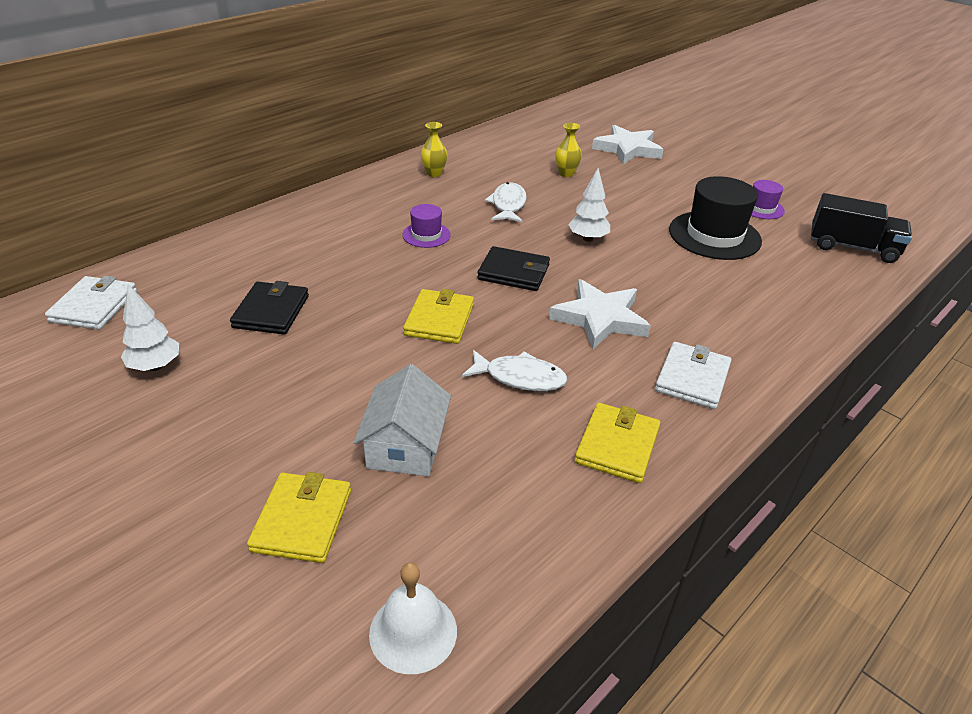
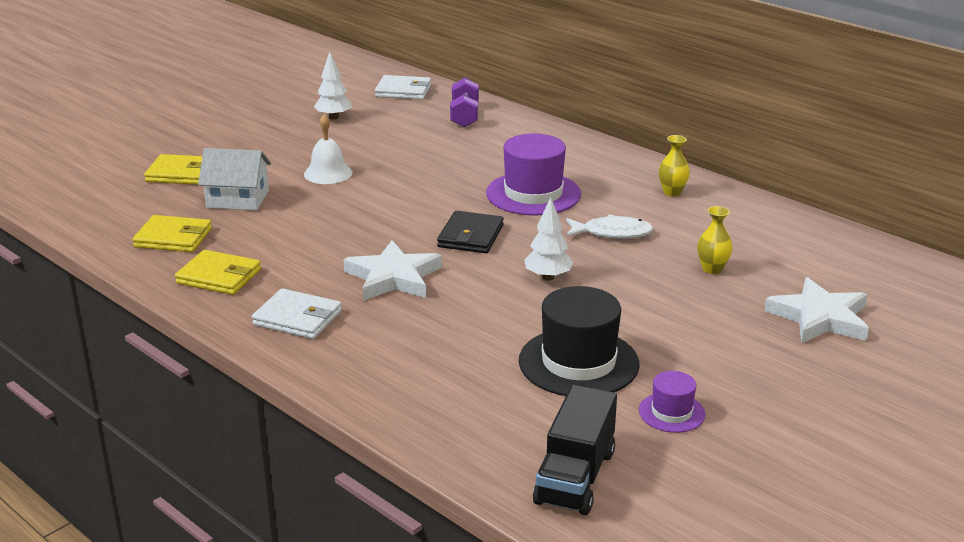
camera: 90 degrees right, 10 degrees down
black wallet [230,281,309,335] -> none
white bell [369,562,457,674] -> white bell moved to [304,114,352,184]
purple hat [402,204,451,248] -> purple hat [486,133,581,216], size x1.93
yellow wallet [403,289,474,344] -> yellow wallet moved to [132,215,212,252]
white fish [462,350,568,391] -> none
none -> purple dumbbell [450,77,479,127]

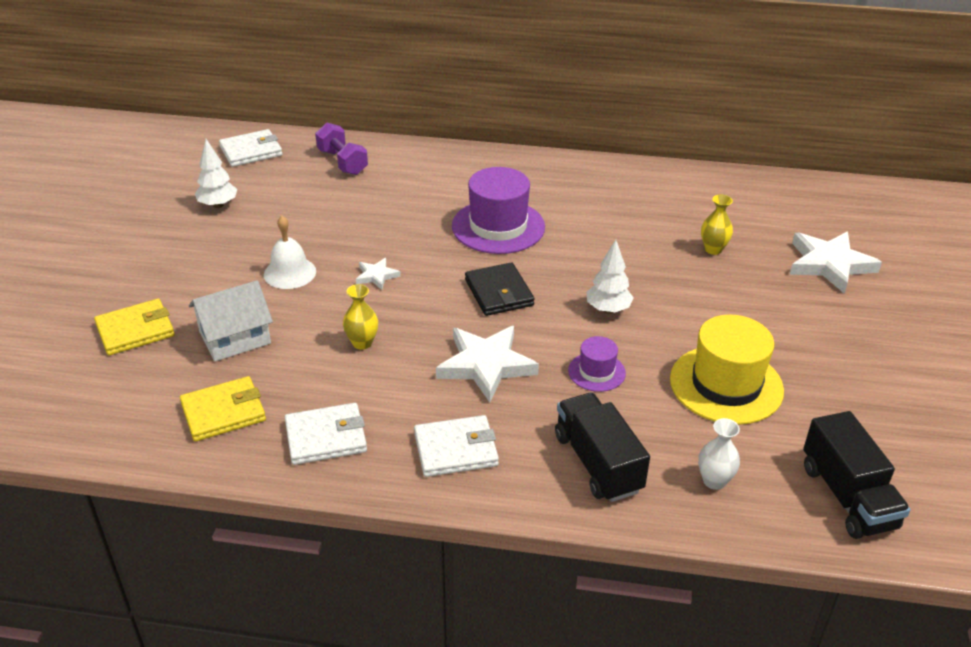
camera: 35 degrees left, 10 degrees up
yellow wallet [175,250,261,295] -> white wallet [285,403,367,465]
black hat [519,286,640,396] -> yellow hat [670,315,784,425]
white fish [566,214,654,239] -> none
purple hat [639,371,705,433] -> purple hat moved to [568,336,626,392]
yellow vase [659,135,690,196] -> yellow vase moved to [343,284,378,350]
none -> white star [356,258,401,290]
none -> black truck [555,393,650,502]
none -> white vase [698,418,740,490]

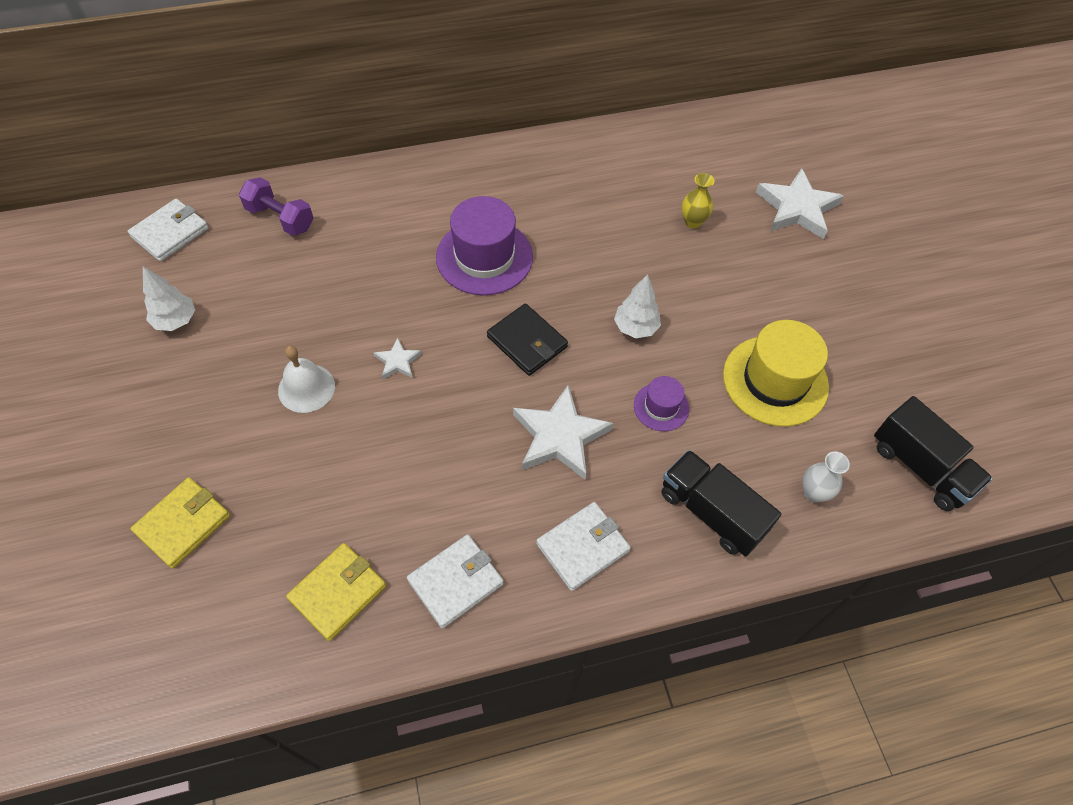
camera: 25 degrees left, 20 degrees up
white house [189,280,273,361] -> none
yellow vase [343,284,378,350] -> none

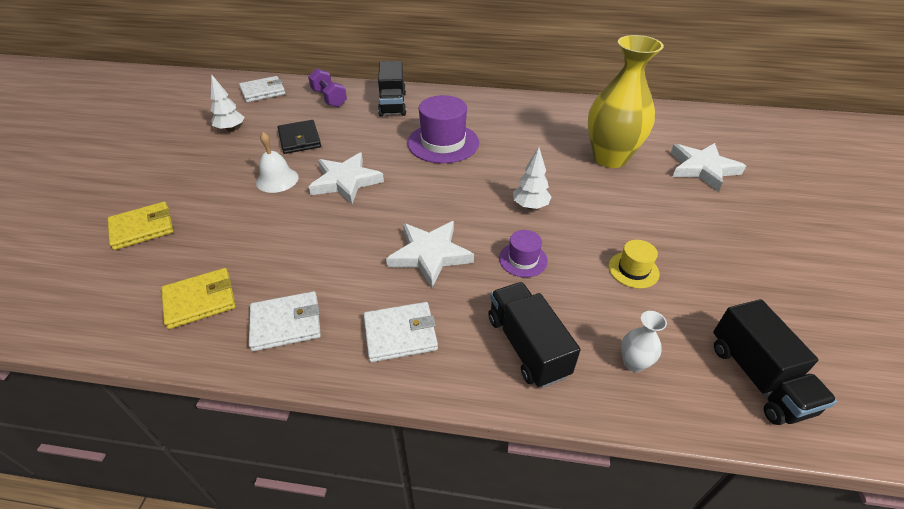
camera: 25 degrees right, 15 degrees down
white star [373,337,422,379] -> white star [308,152,384,204], size x2.03
black wallet [487,303,568,376] -> black wallet moved to [278,120,321,154]
yellow vase [682,173,714,229] -> yellow vase [588,35,664,168], size x2.48
yellow hat [723,320,829,427] -> yellow hat [608,240,660,288], size x0.52
none -> black truck [378,61,406,117]

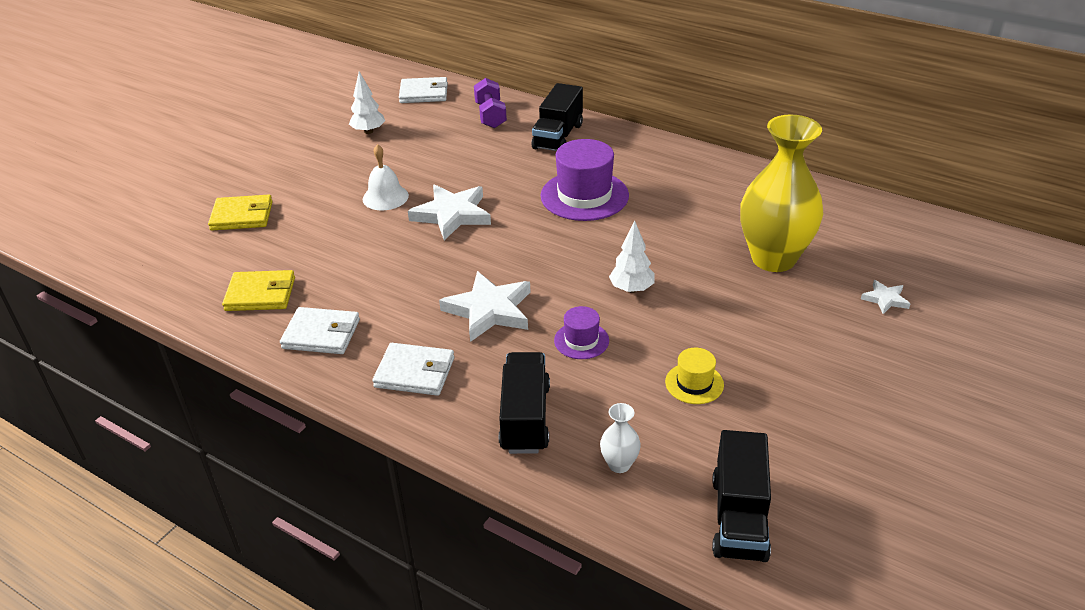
camera: 25 degrees right, 5 degrees down
black wallet [278,120,321,154] -> none
white star [671,143,746,192] -> white star [861,280,910,314], size x0.49

